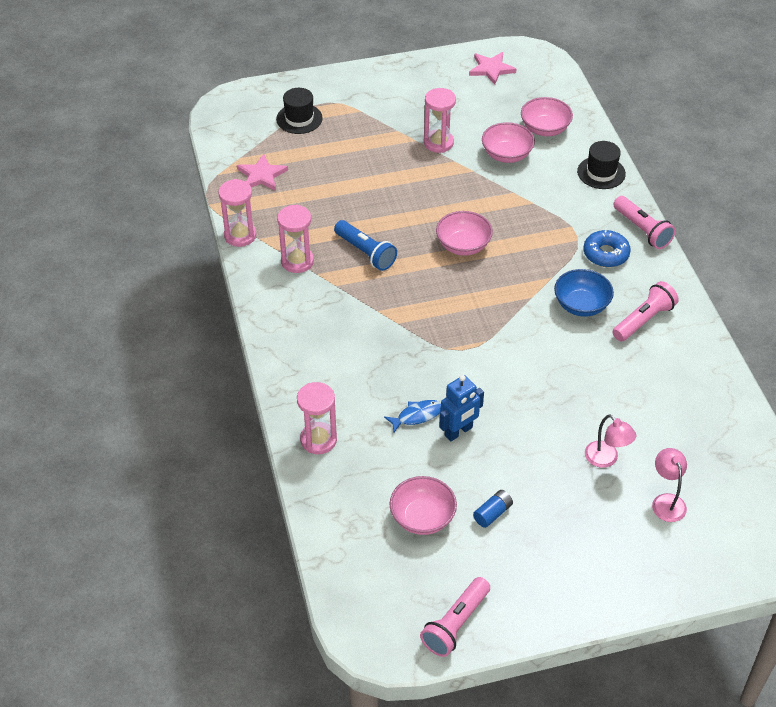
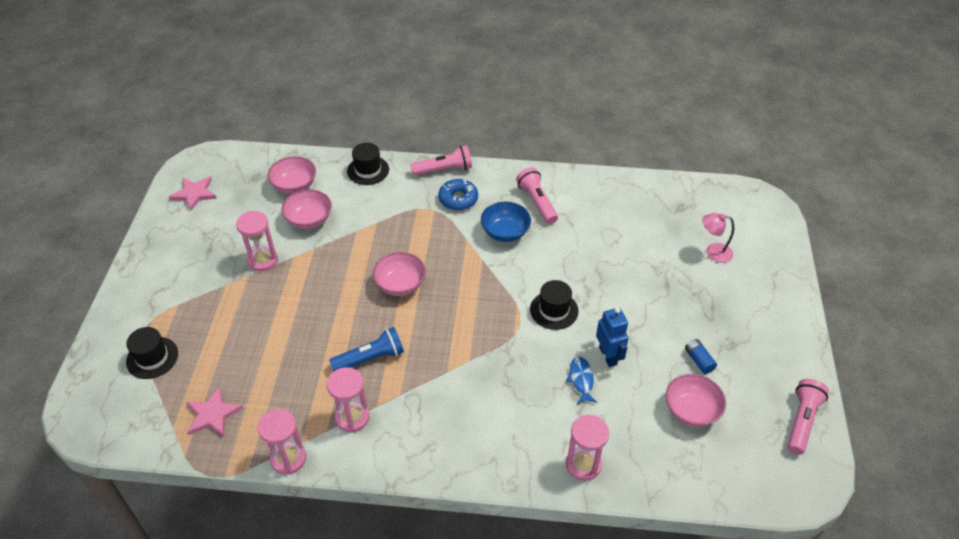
camera: 70 degrees left, 0 degrees up
pink flashlight [420,577,490,657] -> pink flashlight turned 120 degrees counterclockwise [787,379,829,455]
pink lamp [585,414,636,468] -> none
none -> black hat [530,280,579,330]

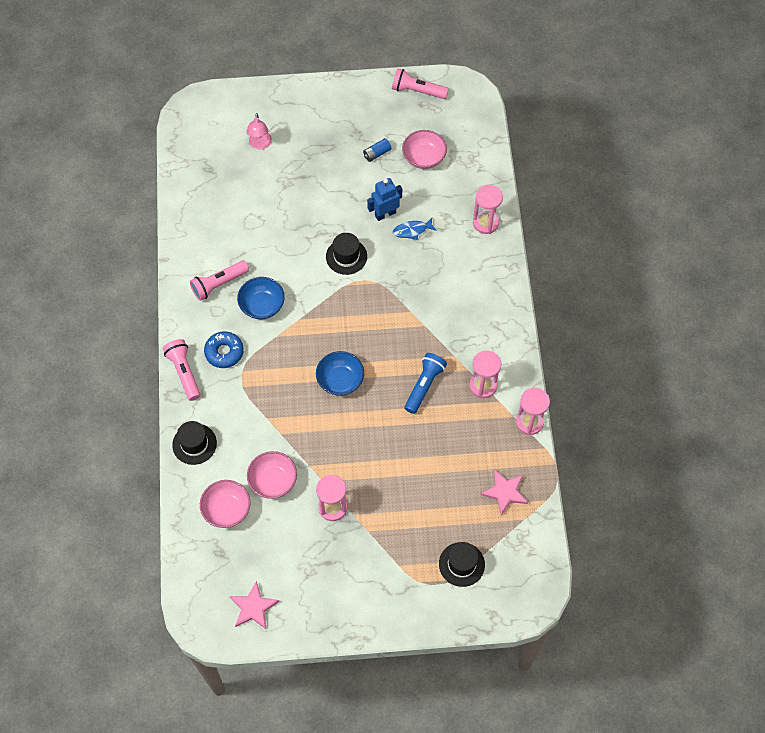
camera: 100 degrees left, 15 degrees up
blue flashlight [329,327,404,371] -> blue flashlight turned 60 degrees clockwise [404,353,447,414]
pink bowl [372,252,426,296] -> blue bowl [316,351,364,396]

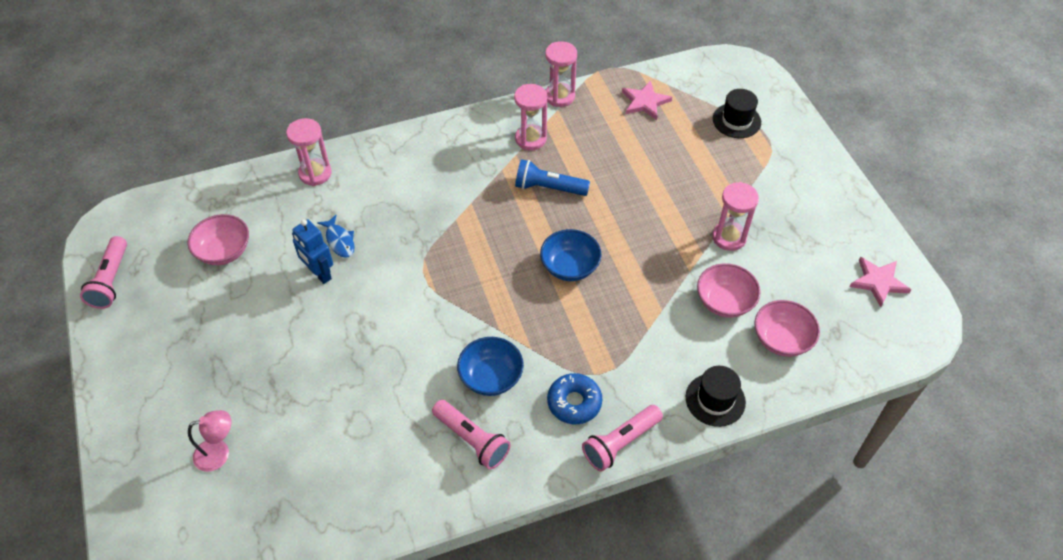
camera: 105 degrees left, 10 degrees down
black hat [326,233,367,275] -> none
blue battery [363,138,391,162] -> none

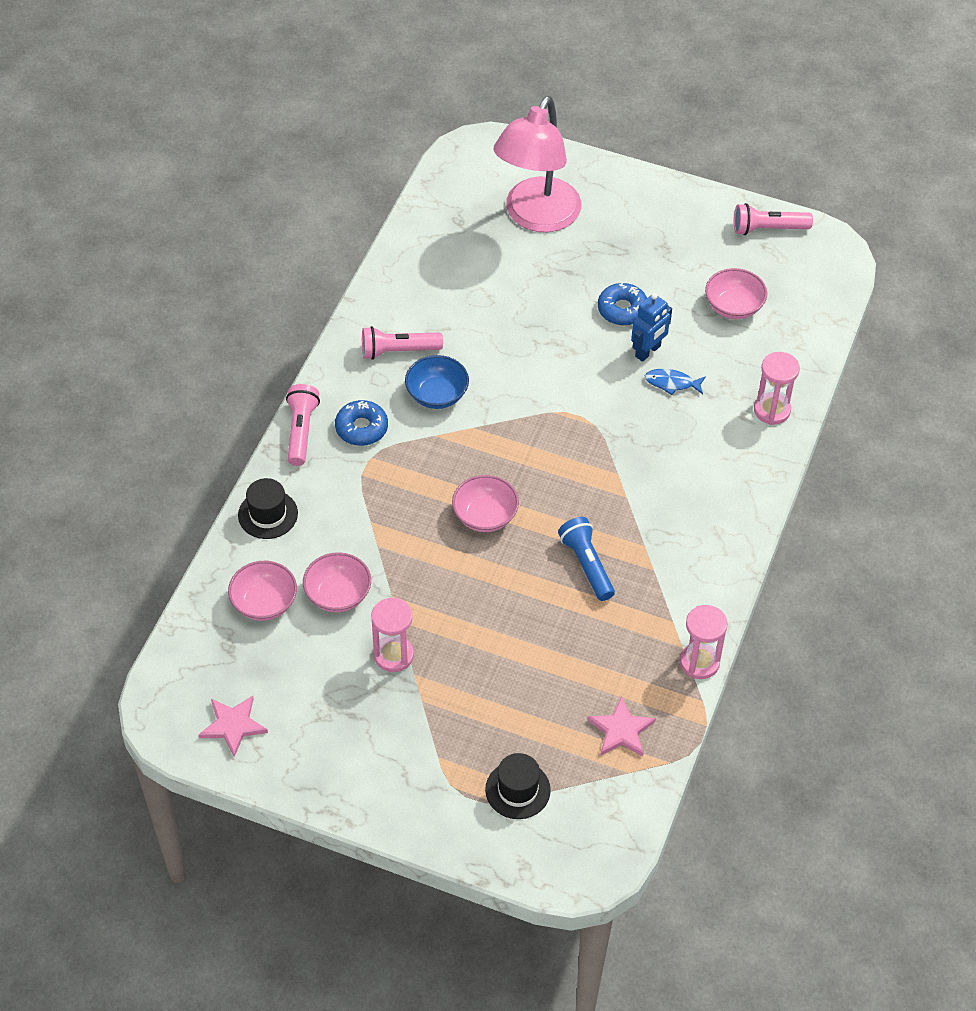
camera: 130 degrees right, 0 degrees up
pink flashlight [80,236,127,309] -> pink flashlight turned 45 degrees counterclockwise [734,203,813,235]
pink lamp [188,410,231,472] -> pink lamp [493,96,581,232], size x2.45
blue robot [292,219,333,284] -> blue robot turned 135 degrees clockwise [631,293,672,362]
pink hourglass [514,84,547,150] -> none
blue flashlight [515,159,590,196] -> blue flashlight turned 75 degrees counterclockwise [558,517,615,601]
blue bowl [540,229,601,281] -> pink bowl [452,475,519,532]
none -> blue donut [598,283,647,325]

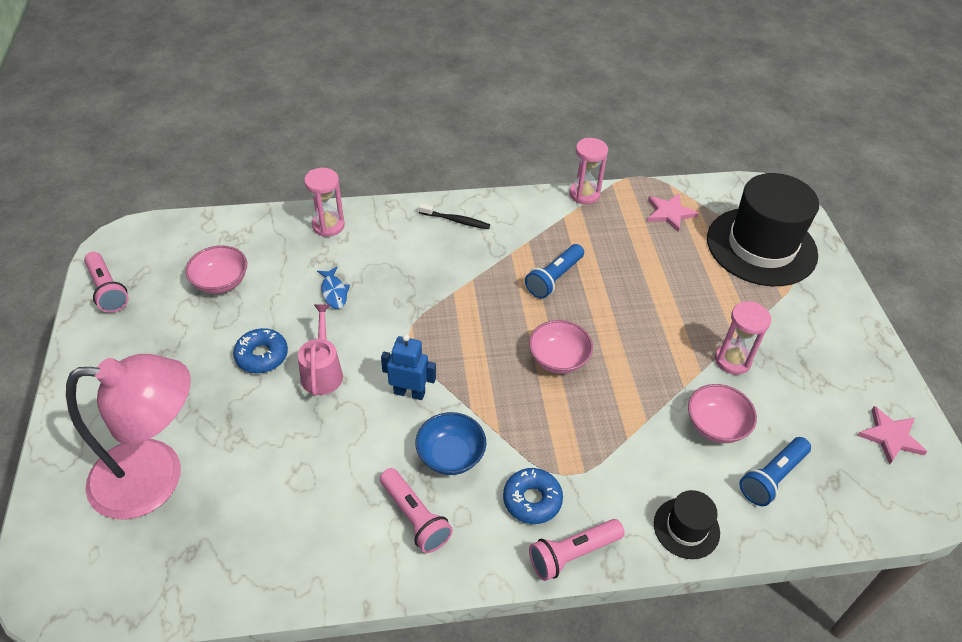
camera: 120 degrees left, 5 degrees down
pink bowl [228,561,297,621] -> blue flashlight [739,437,811,506]
black hat [485,753,551,819] -> black hat [707,173,819,286], size x2.18
blue robot [631,293,672,362] -> blue robot moved to [381,334,436,400]
none -> pink watering can [298,304,343,396]
none -> black toothbrush [419,204,490,229]

